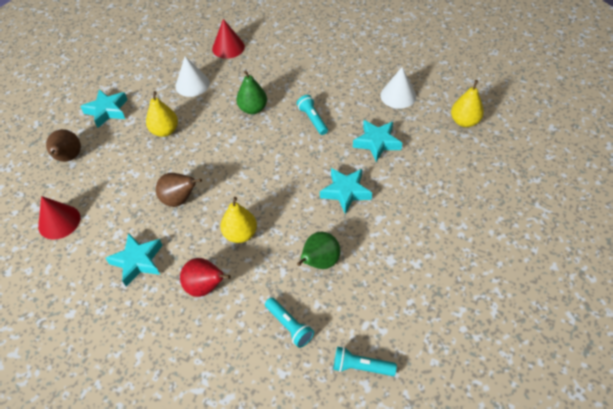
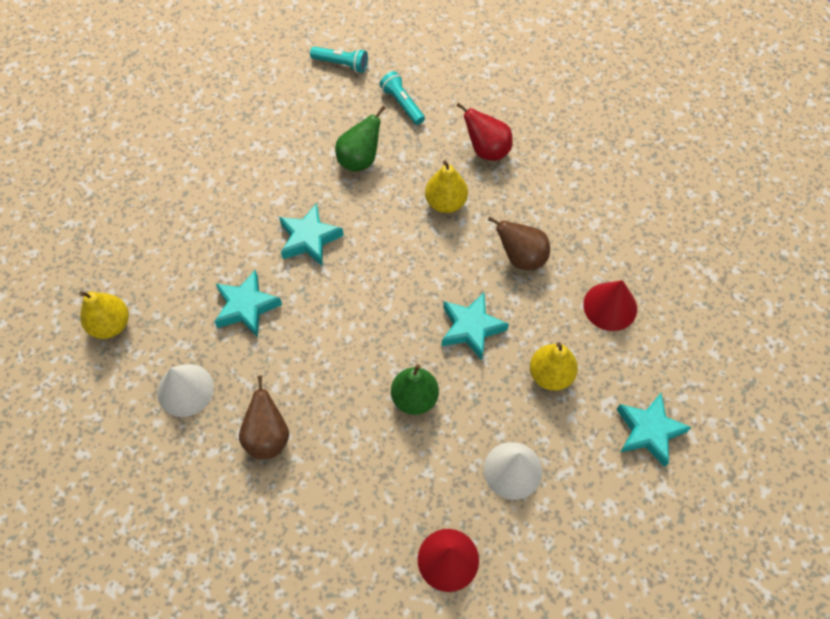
camera: 175 degrees left, 10 degrees up
red cone [38,196,80,240] -> red cone moved to [583,280,637,331]
brown pear [46,129,81,162] -> brown pear moved to [239,376,289,460]
turquoise star [105,233,163,287] -> turquoise star moved to [441,292,509,360]
turquoise flashlight [297,95,328,135] -> none

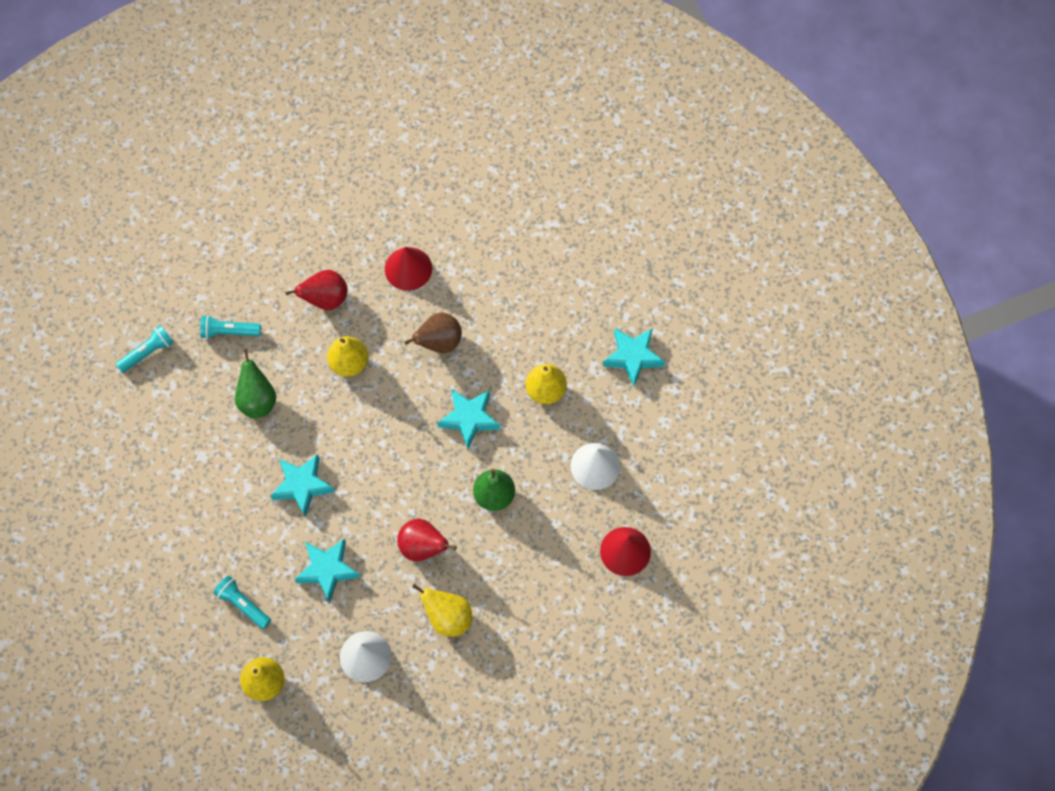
camera: 55 degrees left, 5 degrees up
brown pear [239,376,289,460] -> yellow pear [412,584,472,637]
red cone [583,280,637,331] -> red cone moved to [385,247,432,291]
none -> turquoise flashlight [213,576,271,629]
none -> red pear [397,519,457,561]

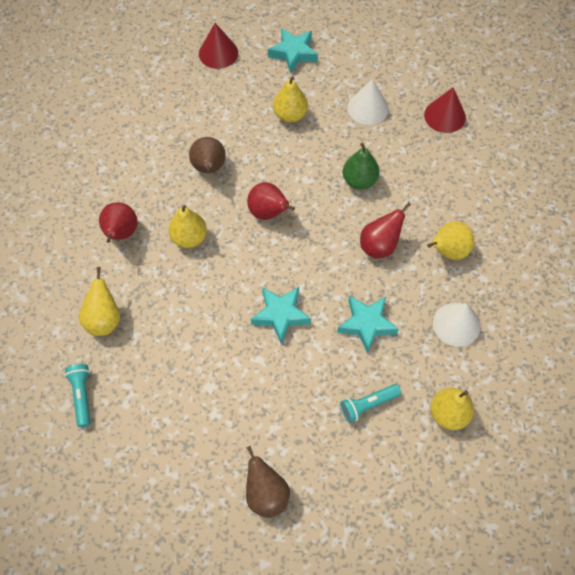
camera: 65 degrees left, 5 degrees down
turquoise flashlight [200,315,261,339] -> yellow pear [79,267,120,336]
green pear [235,349,277,418] -> none
red cone [385,247,432,291] -> red cone moved to [199,23,238,69]
turquoise star [437,389,500,449] -> none
none -> brown pear [246,446,290,518]
none -> red pear [247,182,295,220]

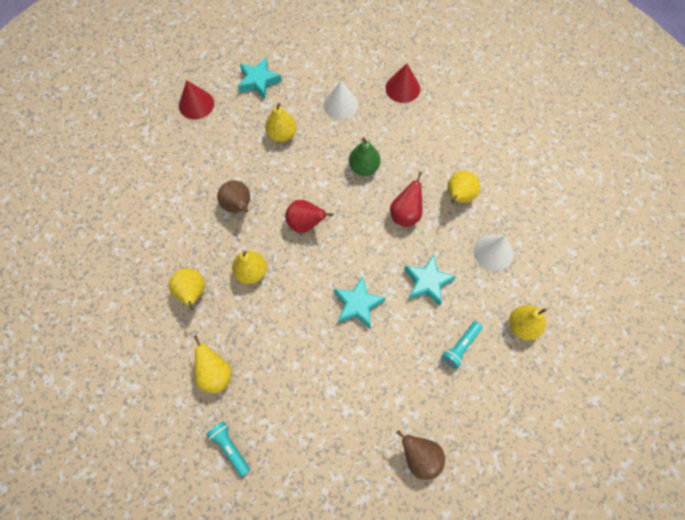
camera: 25 degrees left, 5 degrees up
red pear [99,202,138,243] -> yellow pear [169,268,205,310]

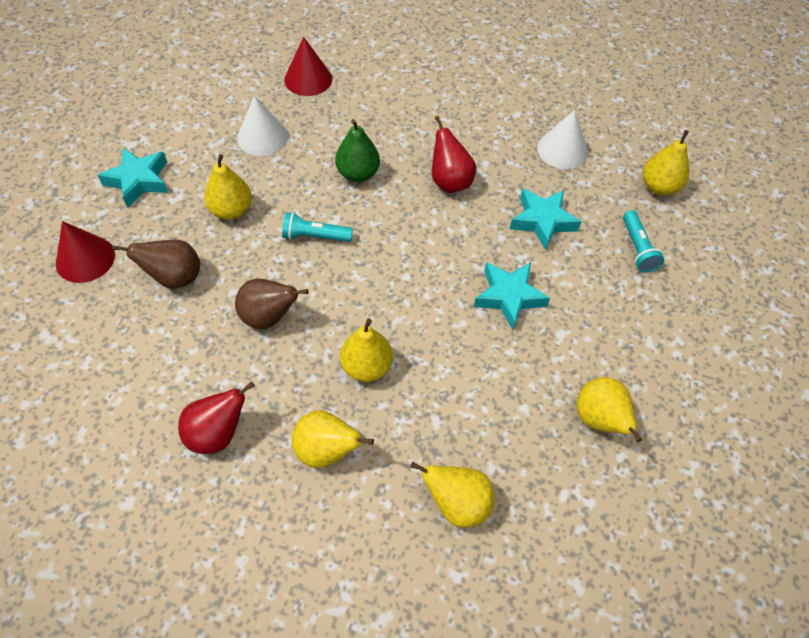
camera: 50 degrees left, 10 degrees down
turquoise flashlight [206,421,250,477] -> turquoise flashlight moved to [282,212,353,242]
red pear [285,200,333,233] -> red pear moved to [178,381,255,454]
brown pear [397,430,445,480] -> brown pear moved to [112,240,200,289]
yellow pear [448,171,480,203] -> yellow pear moved to [577,377,642,442]

